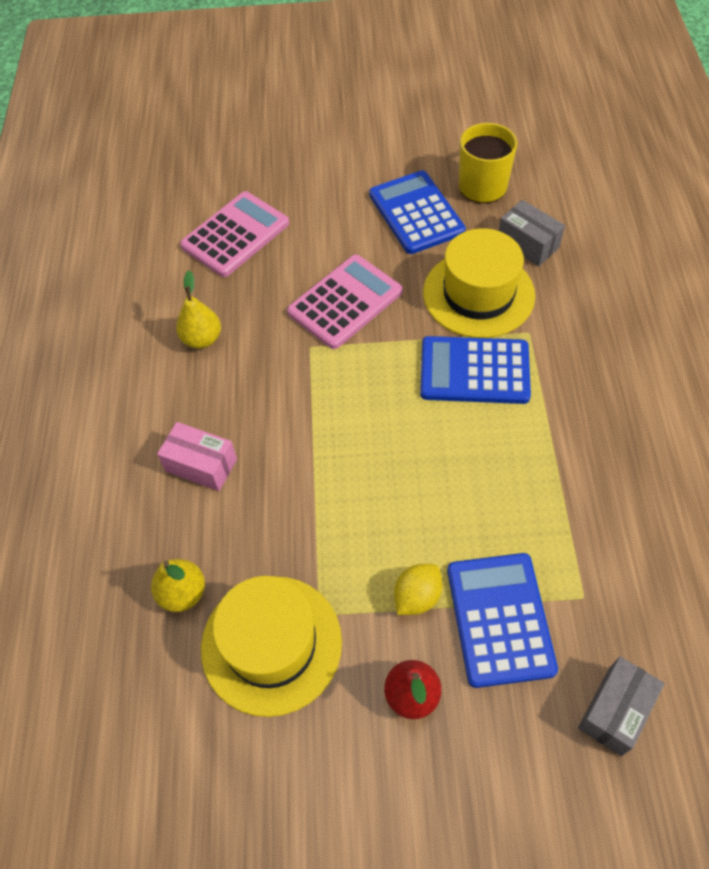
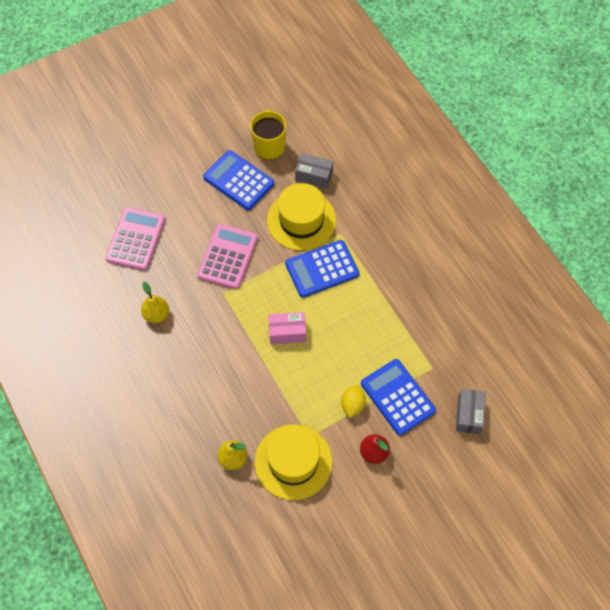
camera: 30 degrees left, 5 degrees up
pink box [157,422,237,491] -> pink box moved to [268,312,306,344]

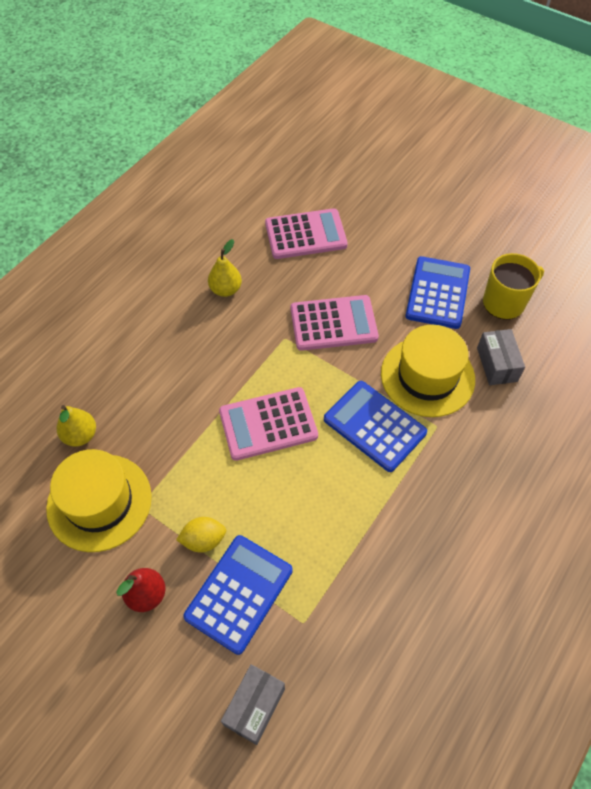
camera: 65 degrees right, 5 degrees down
pink box [268,312,306,344] -> pink calculator [219,387,318,461]
grey box [456,389,486,434] -> grey box turned 45 degrees counterclockwise [221,664,285,745]

